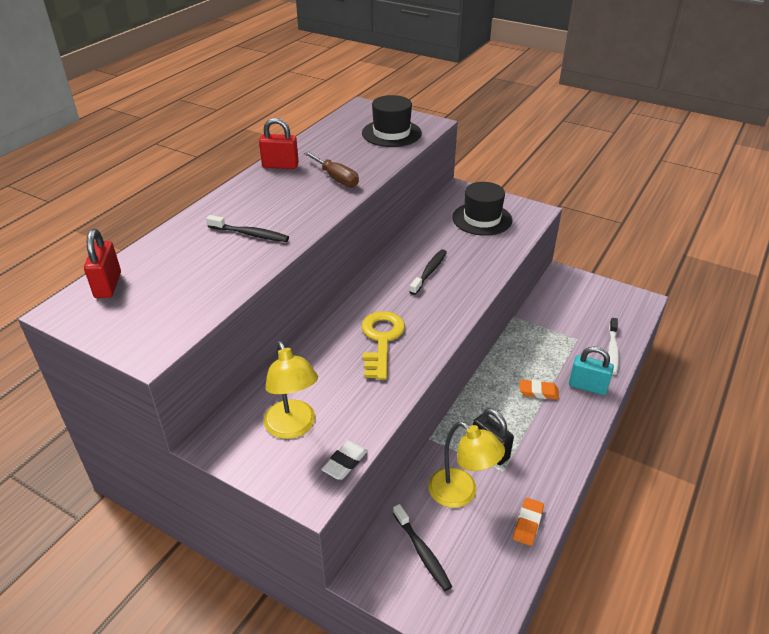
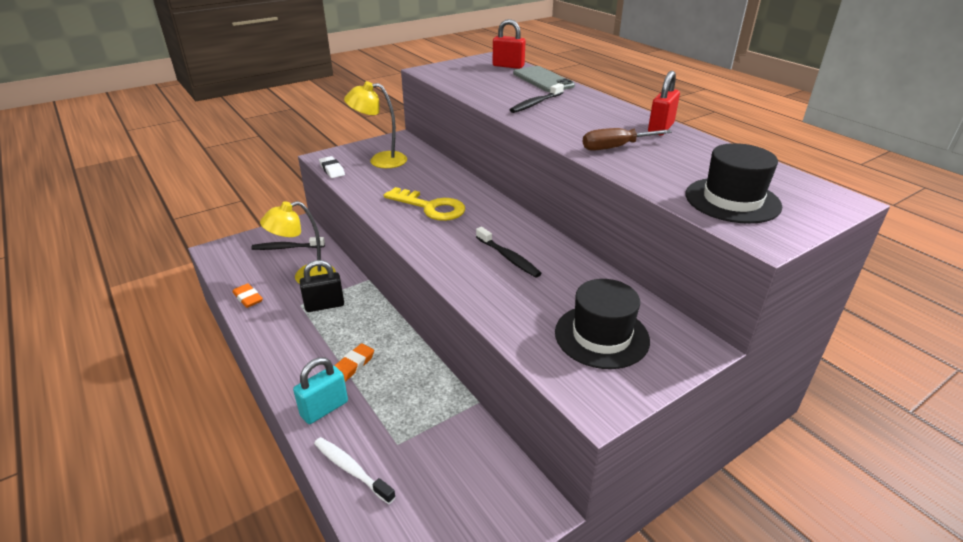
camera: 115 degrees right, 5 degrees down
none -> grey phone [513,66,575,92]

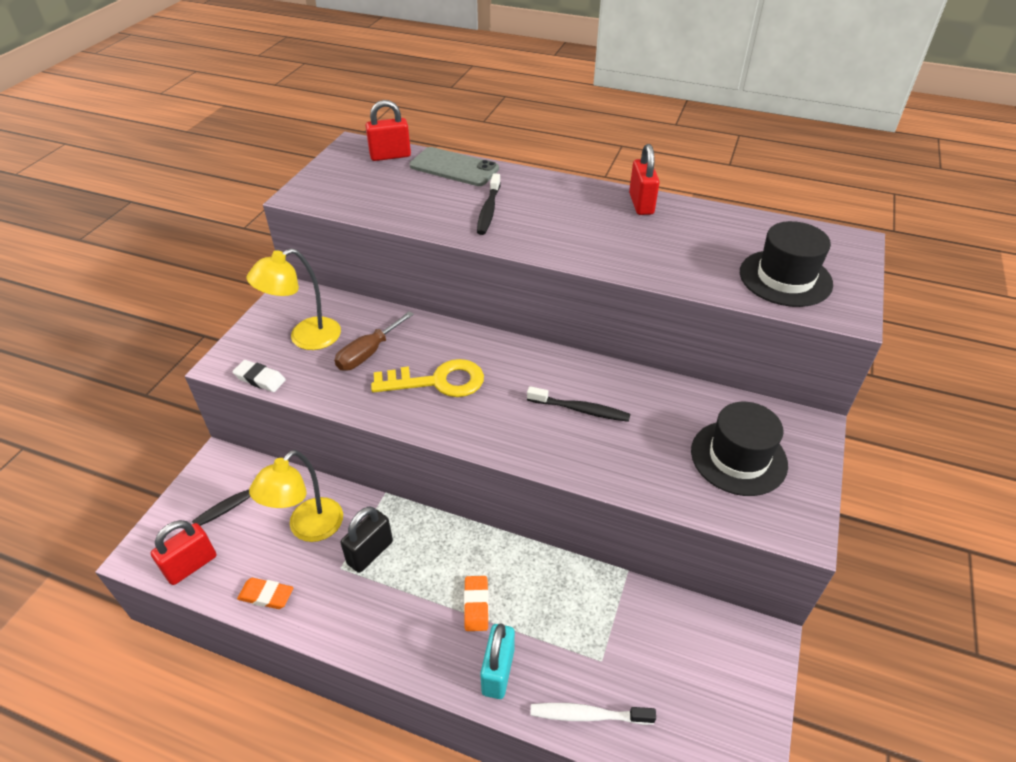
camera: 35 degrees left, 10 degrees up
brown screwdriver [583,128,672,151] -> brown screwdriver moved to [335,311,414,371]
none -> red padlock [151,520,216,585]

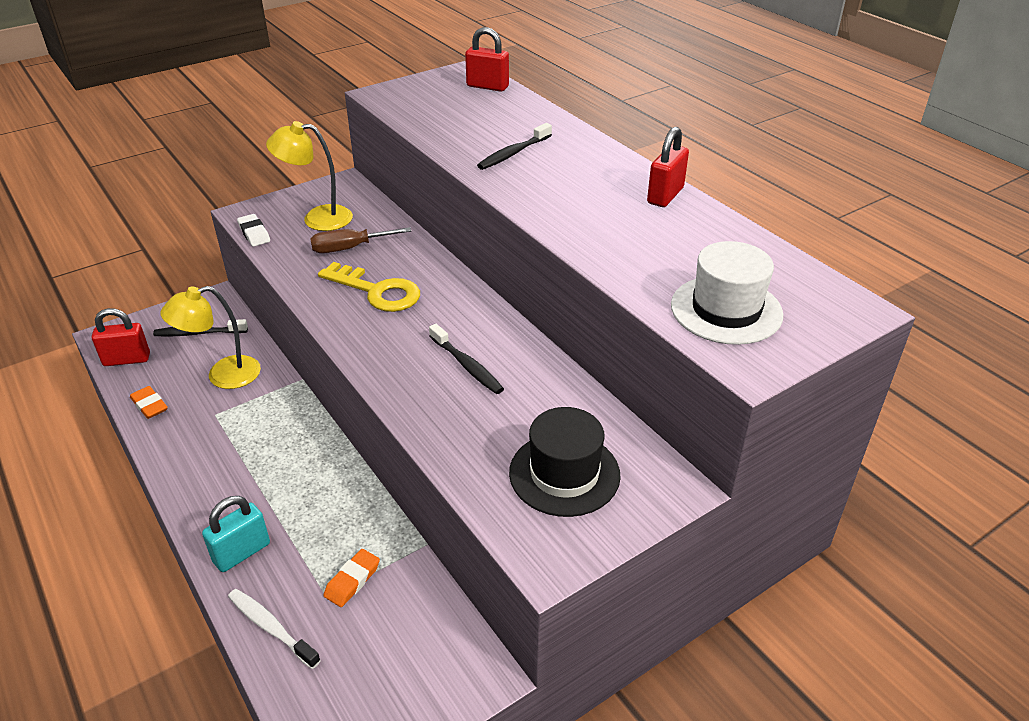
camera: 35 degrees right, 5 degrees down
black padlock [341,507,393,573] -> none
grey phone [410,147,499,186] -> none
orange eraser [464,576,489,631] -> orange eraser moved to [323,549,380,607]
black hat [740,221,833,307] -> white hat [671,241,783,345]

